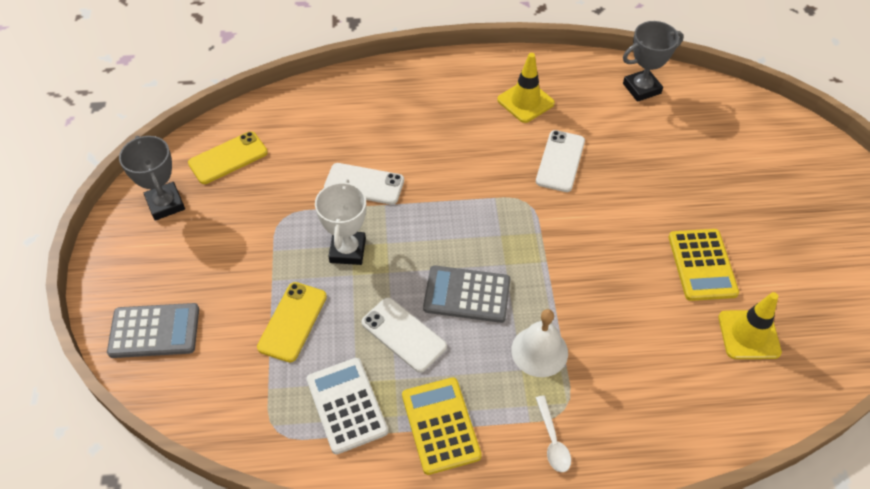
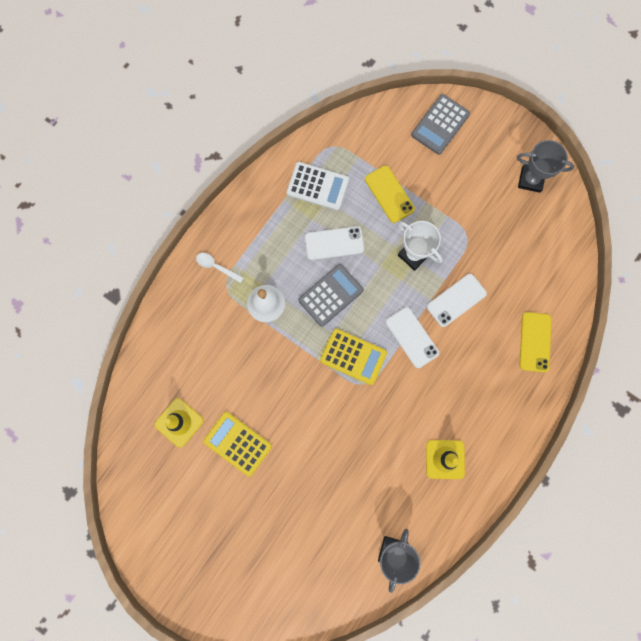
camera: 130 degrees right, 25 degrees up
yellow phone [188,131,268,184] -> yellow phone moved to [520,312,552,372]
yellow calculator [402,377,482,475] -> yellow calculator moved to [320,329,387,385]
white phone [536,130,585,192] -> white phone moved to [386,307,439,368]

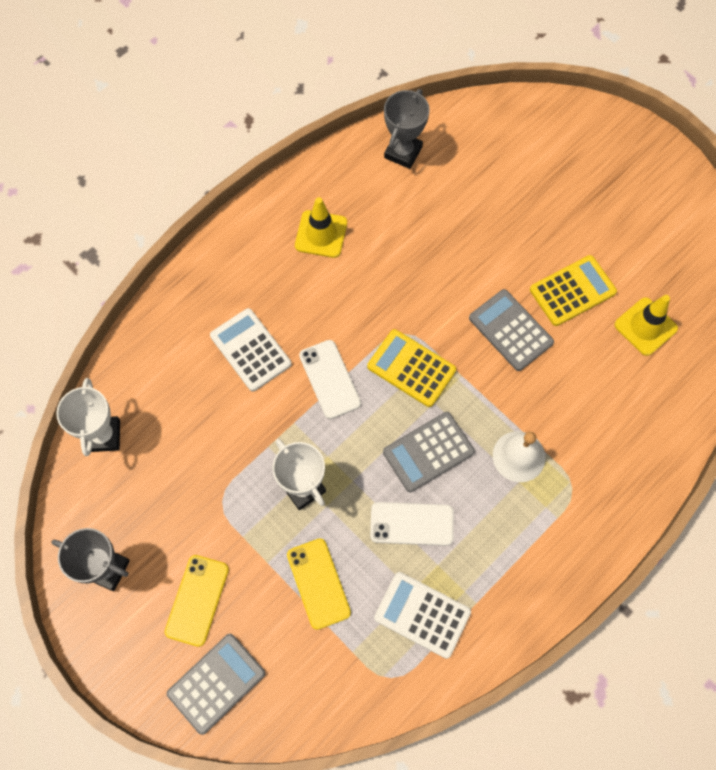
camera: 170 degrees left, 10 degrees down
white spoon [196,253,244,283] -> none
yellow calculator [203,412,272,477] -> yellow calculator turned 75 degrees counterclockwise [530,255,617,326]
white phone [427,274,487,327] -> none
yellow phone [520,312,552,372] -> yellow phone moved to [165,555,229,647]
none -> white trophy [56,378,120,456]
none -> white calculator [210,308,292,392]
none -> grey calculator [469,289,554,371]

